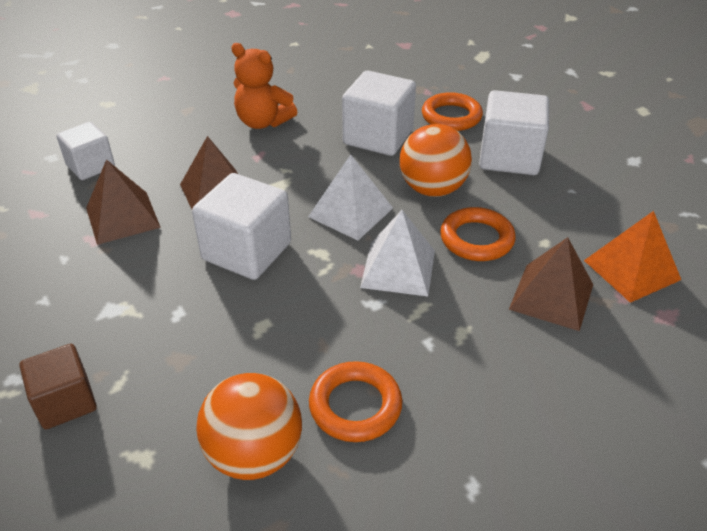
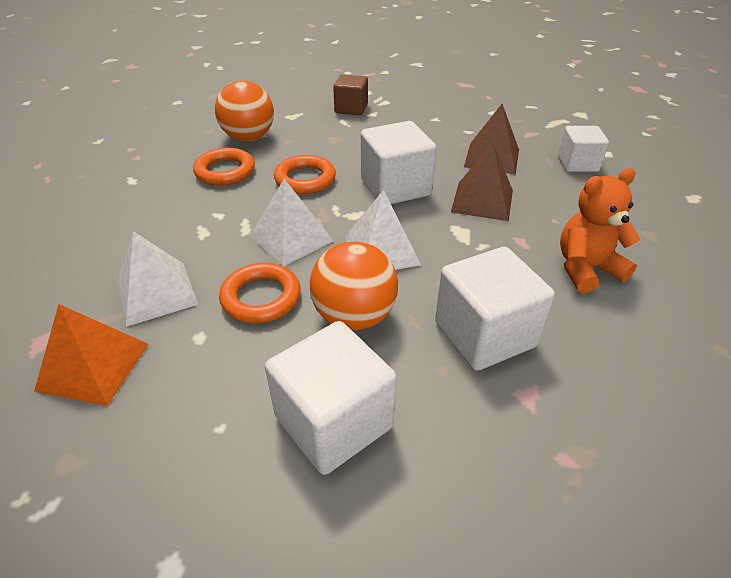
camera: 130 degrees right, 0 degrees up
orange ring [422,92,483,131] -> orange ring moved to [274,155,336,194]
brown pyramid [509,237,593,331] -> white pyramid [117,231,198,327]

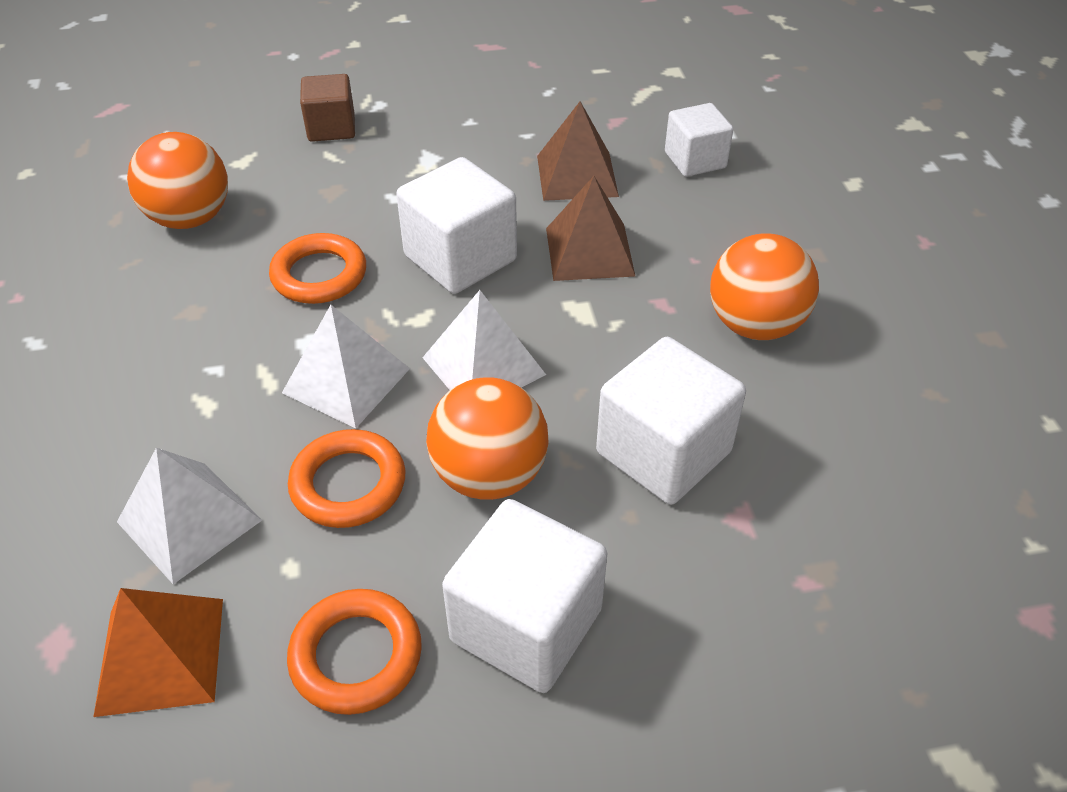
camera: 20 degrees left, 5 degrees up
orange ring [193,148,255,186] -> orange ring moved to [287,589,422,715]
orange teddy bear [560,168,640,293] -> orange ball [710,233,819,340]

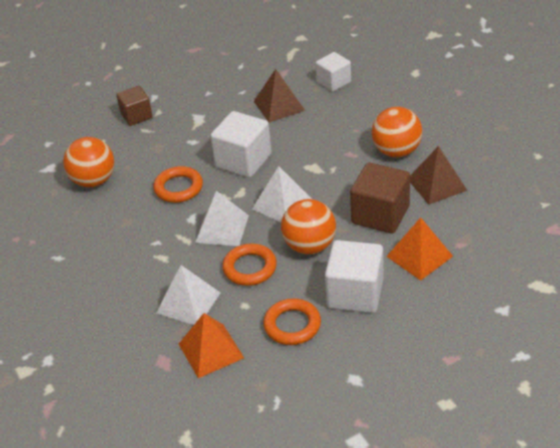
camera: 15 degrees left, 5 degrees down
brown pyramid [546,176,636,281] -> brown pyramid moved to [410,146,467,205]
white cube [596,337,746,505] -> brown cube [350,162,410,234]
none -> orange pyramid [386,217,453,281]

